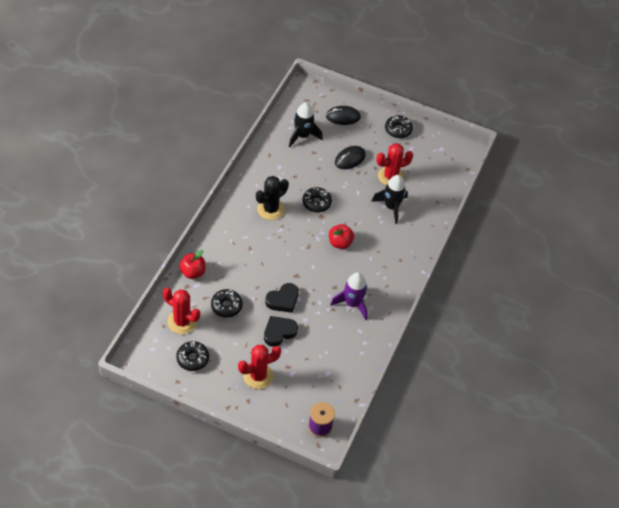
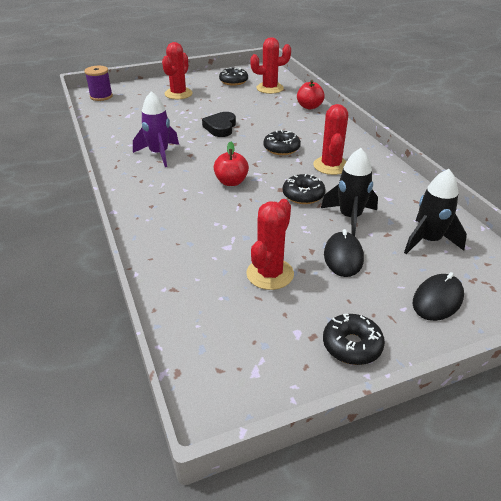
camera: 140 degrees right, 15 degrees down
black donut [211,289,243,318] -> black donut moved to [263,130,301,155]
black cactus [256,176,289,220] -> red cactus [313,104,348,175]
black heart [264,316,298,347] -> none
black rocket [371,175,408,224] -> black rocket moved to [321,148,378,236]

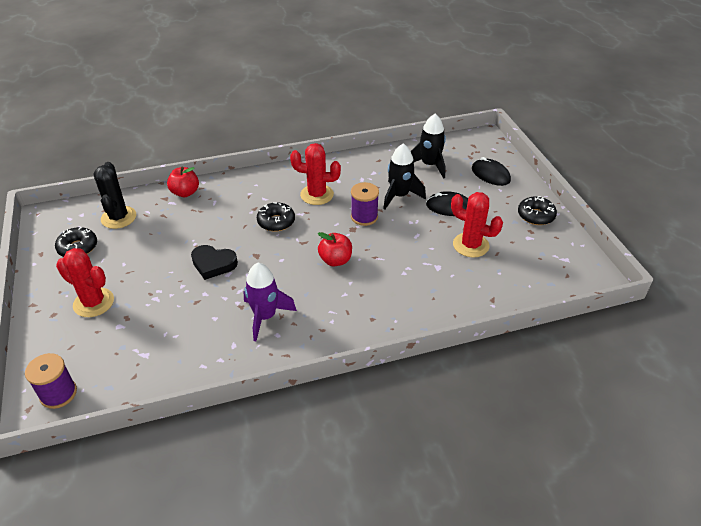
camera: 85 degrees left, 5 degrees up
red cactus [250,37,291,94] -> black cactus [94,162,136,229]
black donut [283,174,326,204] -> purple spool [351,182,379,226]

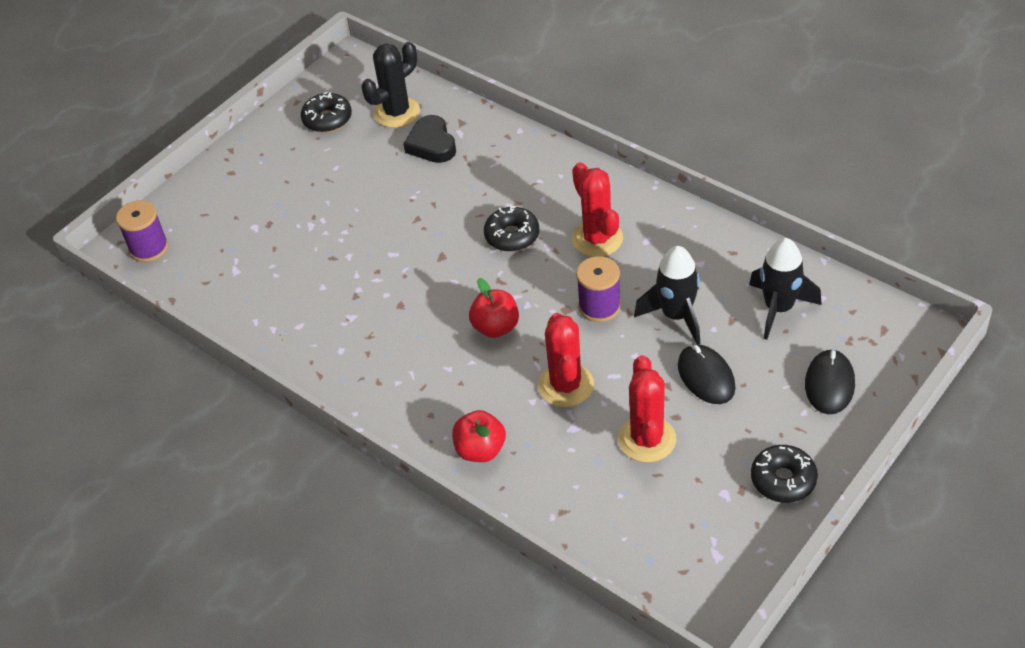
camera: 60 degrees right, 5 degrees up
red cactus [56,248,114,317] -> red cactus moved to [538,313,594,407]
red apple [167,167,199,197] -> red apple moved to [452,410,506,462]
black heart [191,245,238,280] -> black heart moved to [403,115,456,163]
purple rocket [244,263,297,341] -> none

